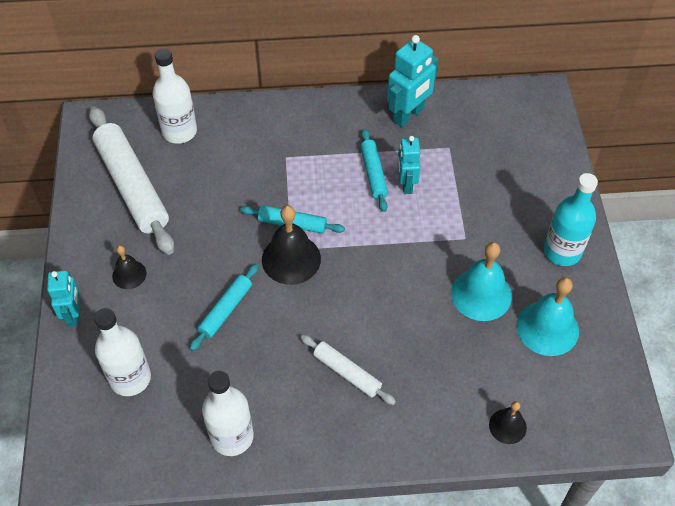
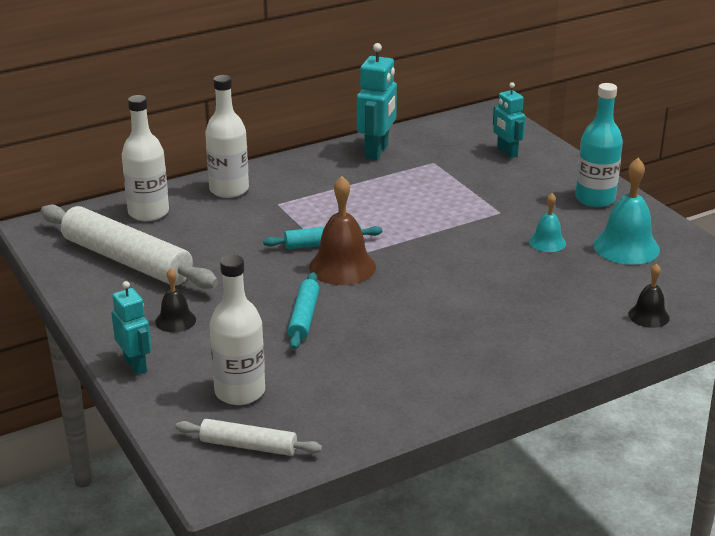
camera: 25 degrees left, 25 degrees down
white bottle [202,371,254,456] -> white bottle moved to [205,75,249,198]
black bell [262,205,321,285] -> brown bell [309,176,376,285]
white rolling pin [300,335,396,405] -> white rolling pin moved to [175,419,322,456]
turquoise rolling pin [360,129,388,212] -> none
turquoise robot [397,136,421,194] -> turquoise robot moved to [493,82,526,158]
turquoise bell [451,242,512,321] -> turquoise bell [529,193,566,252], size x0.57

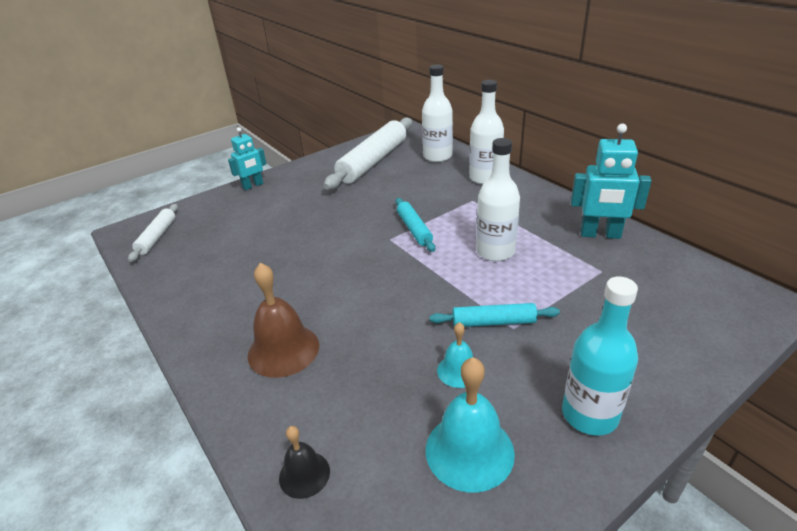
camera: 85 degrees right, 5 degrees up
black bell [155,268,196,332] -> none
white bottle [210,255,265,405] -> white bottle moved to [476,138,520,261]
turquoise rolling pin [288,272,320,350] -> turquoise rolling pin moved to [430,303,560,327]
brown bell [309,176,376,285] -> brown bell moved to [248,263,319,378]
turquoise robot [493,82,526,158] -> none

